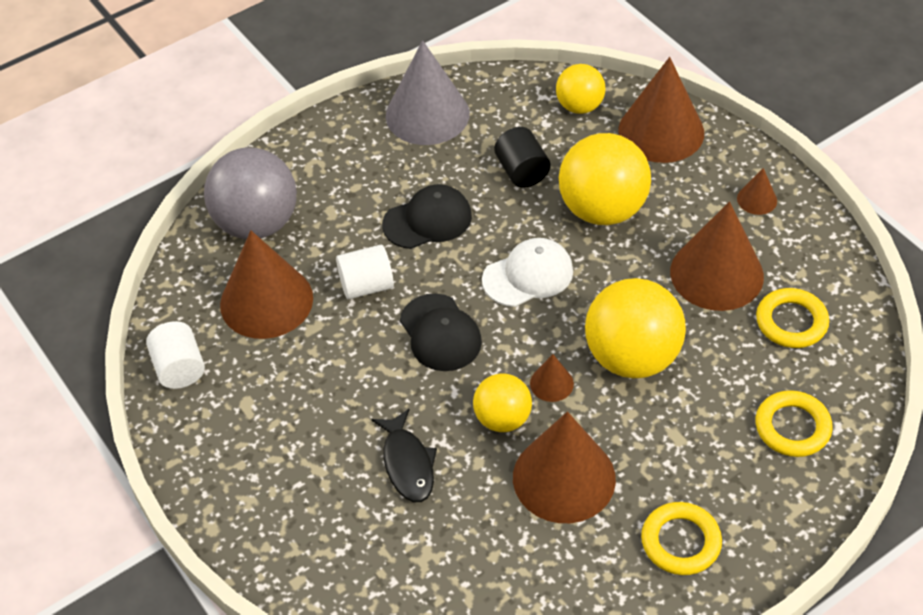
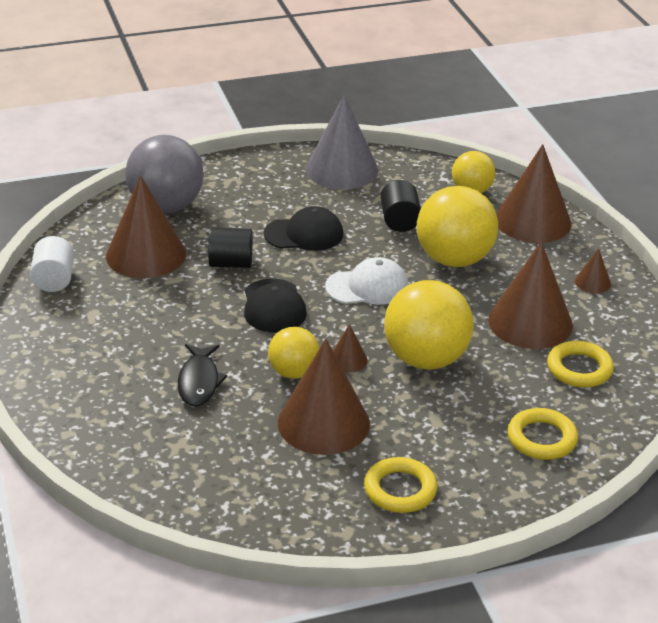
camera: 15 degrees right, 15 degrees down
white cylinder [336,245,394,299] -> black cylinder [208,228,253,268]

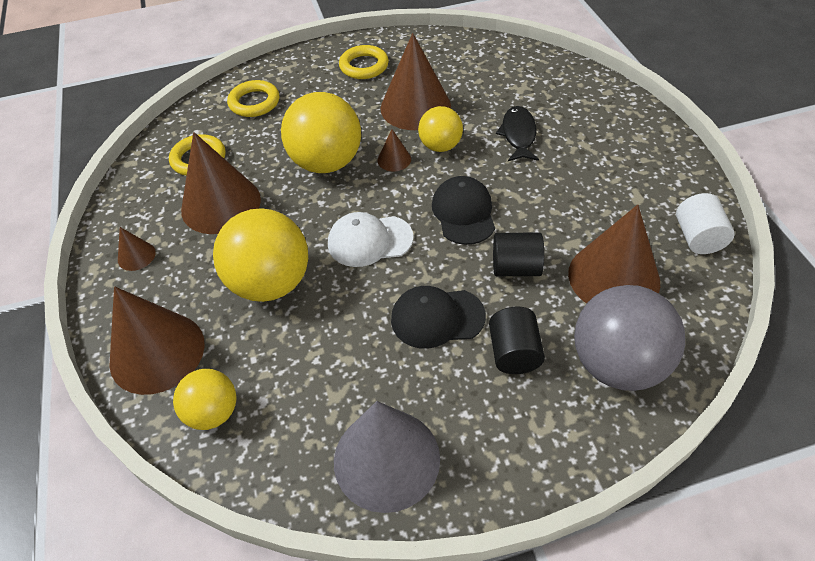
camera: 175 degrees left, 15 degrees up
black cylinder [380,180,421,232] -> black cylinder moved to [489,307,545,374]

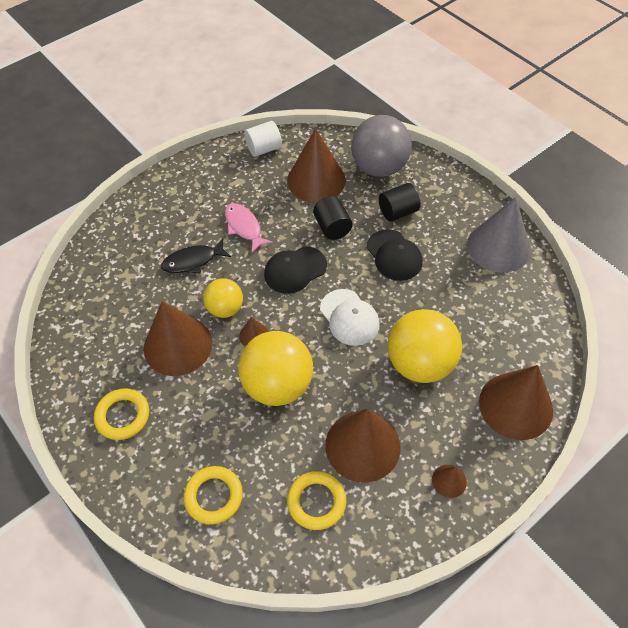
camera: 115 degrees left, 5 degrees up
yellow ball [173,369,236,430] -> none
none -> pink fish [225,203,273,253]

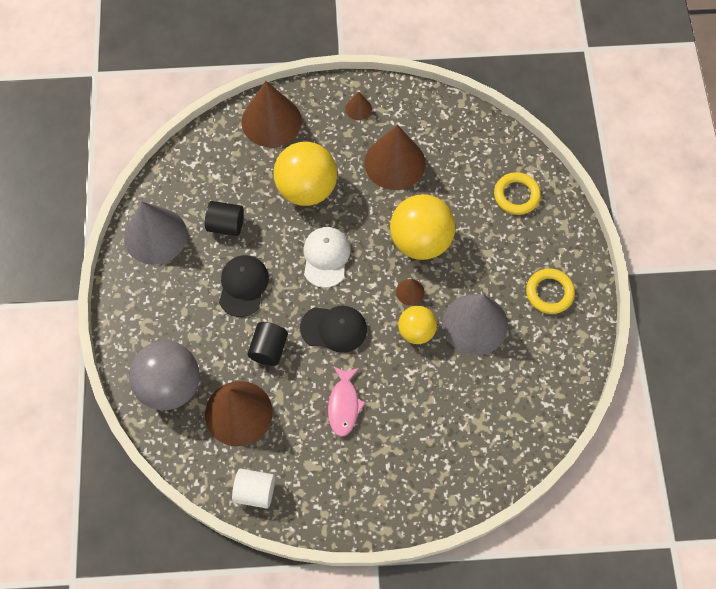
camera: 145 degrees left, 10 degrees up
brown cone [144,301,212,376] -> grey cone [443,294,508,355]
black fish [161,239,231,273] -> none
yellow ring [287,471,346,530] -> none
black cylinder [379,183,421,222] -> black cylinder moved to [205,201,244,236]

